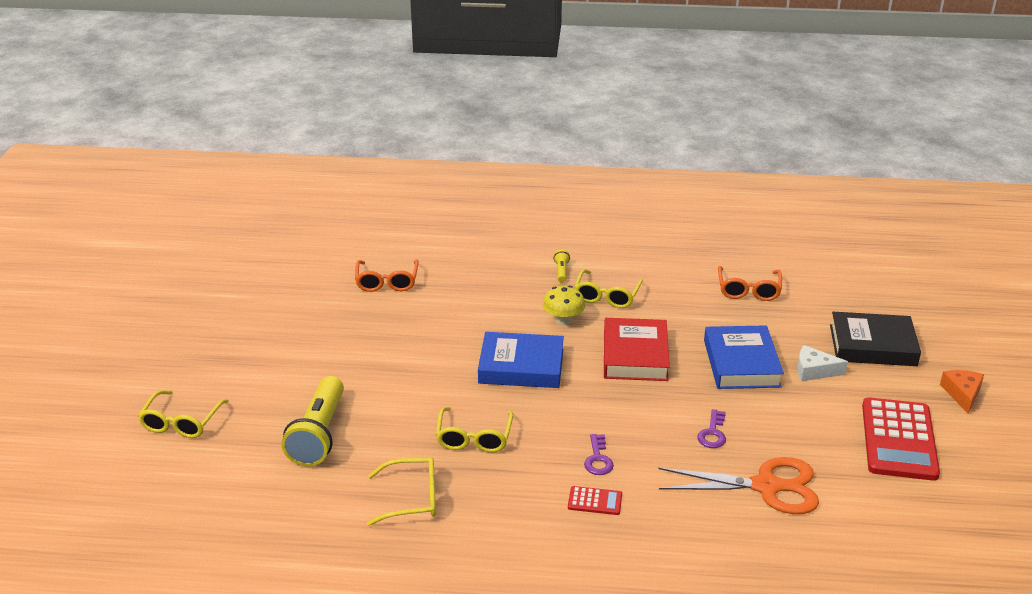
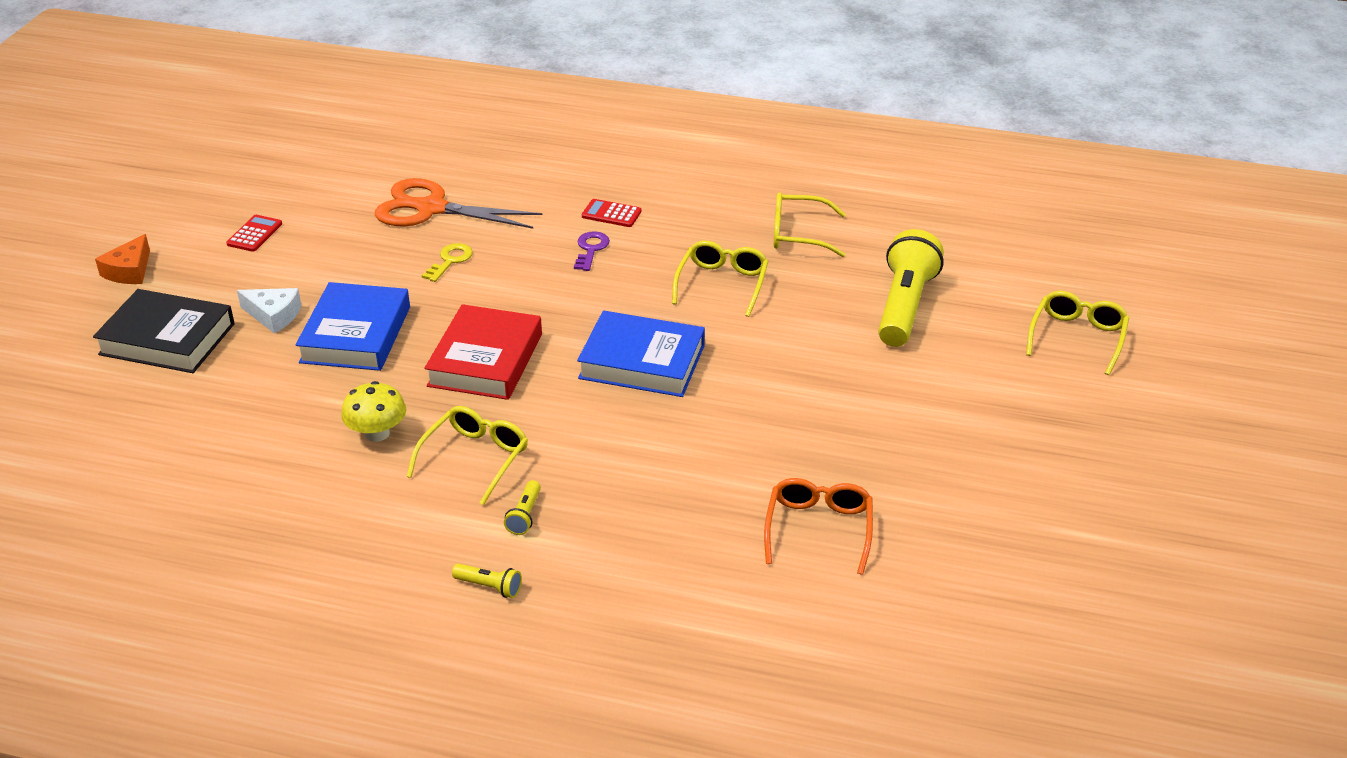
camera: 170 degrees left, 5 degrees up
yellow mushroom [542,285,585,325] -> yellow mushroom moved to [341,381,406,442]
purple key [697,409,726,448] -> yellow key [422,243,473,282]
orange glasses [718,266,782,301] -> none
red calculator [862,397,940,481] -> red calculator [226,215,282,252], size x0.44
none -> yellow flashlight [452,564,522,598]

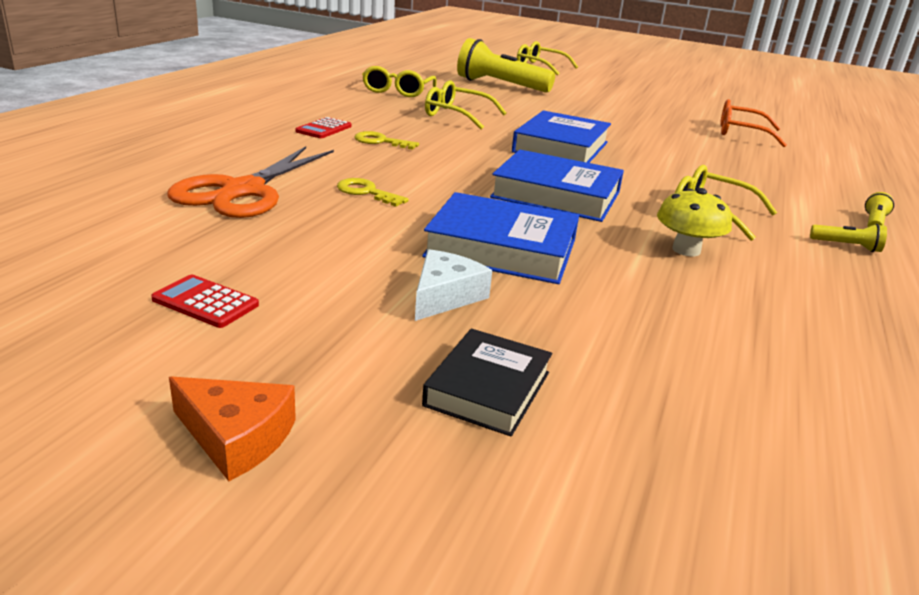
camera: 85 degrees left, 10 degrees down
black book [93,289,235,373] -> black book [422,329,552,437], size x0.62
red book [424,304,542,400] -> blue book [490,149,624,222]
yellow flashlight [504,480,541,535] -> yellow flashlight moved to [810,224,887,252]
purple key [574,231,610,271] -> yellow key [354,131,419,150]

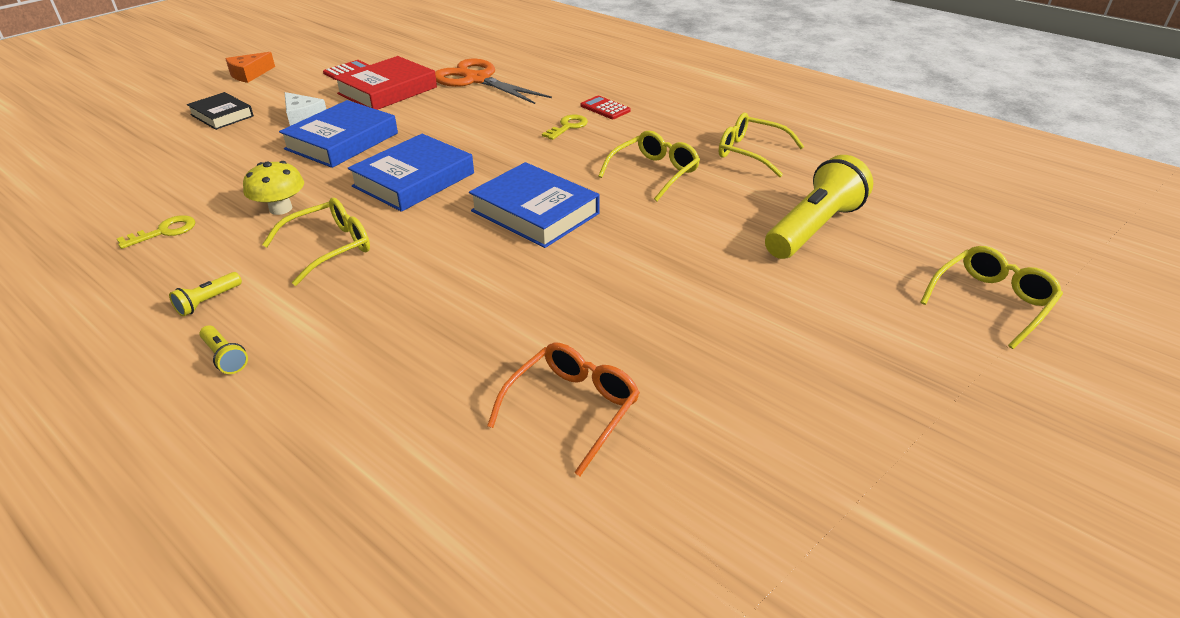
camera: 110 degrees right, 10 degrees up
yellow key [337,178,409,207] -> yellow key moved to [117,215,195,249]
none -> red book [334,56,437,110]

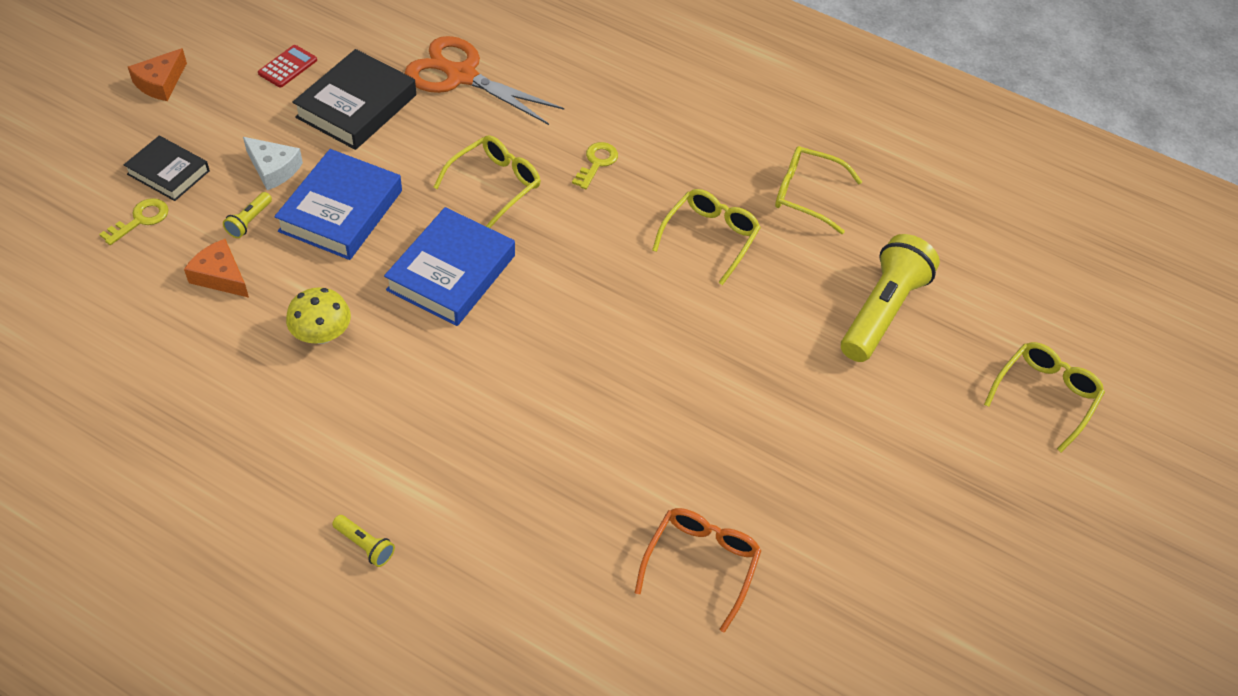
camera: 15 degrees left, 15 degrees up
yellow key [117,215,195,249] -> yellow key moved to [99,198,169,245]
yellow flashlight [169,272,242,316] -> yellow flashlight moved to [223,192,272,238]
yellow glasses [262,198,370,286] -> yellow glasses moved to [433,135,541,228]
red book [334,56,437,110] -> black book [292,49,416,150]
blue book [469,162,600,248] -> none
red calculator [581,96,631,119] -> none
none -> orange cheese [184,239,249,298]

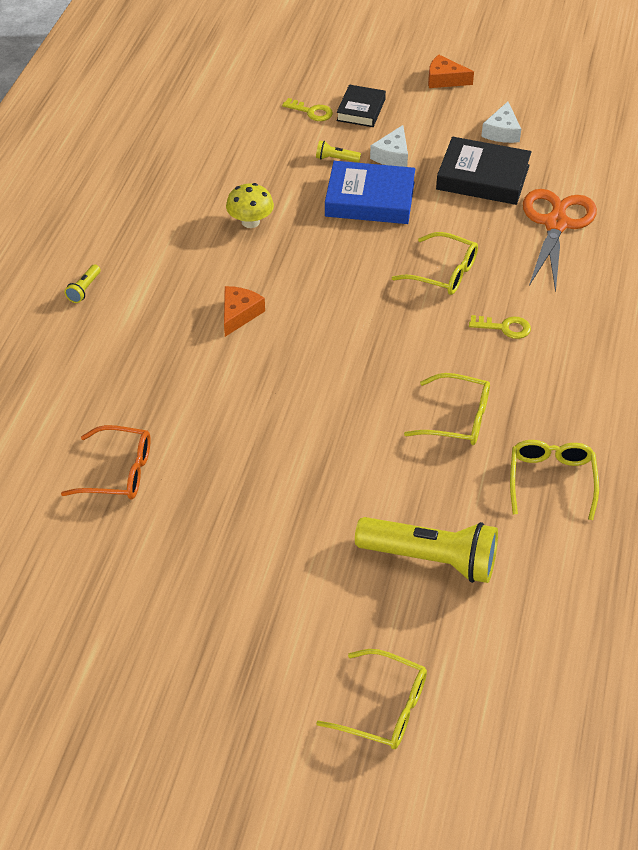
camera: 80 degrees right, 5 degrees down
orange cheese [184,239,249,298] -> orange cheese moved to [224,286,265,337]
red calculator [258,45,317,88] -> white cheese [481,102,521,143]
blue book [384,207,515,326] -> none

